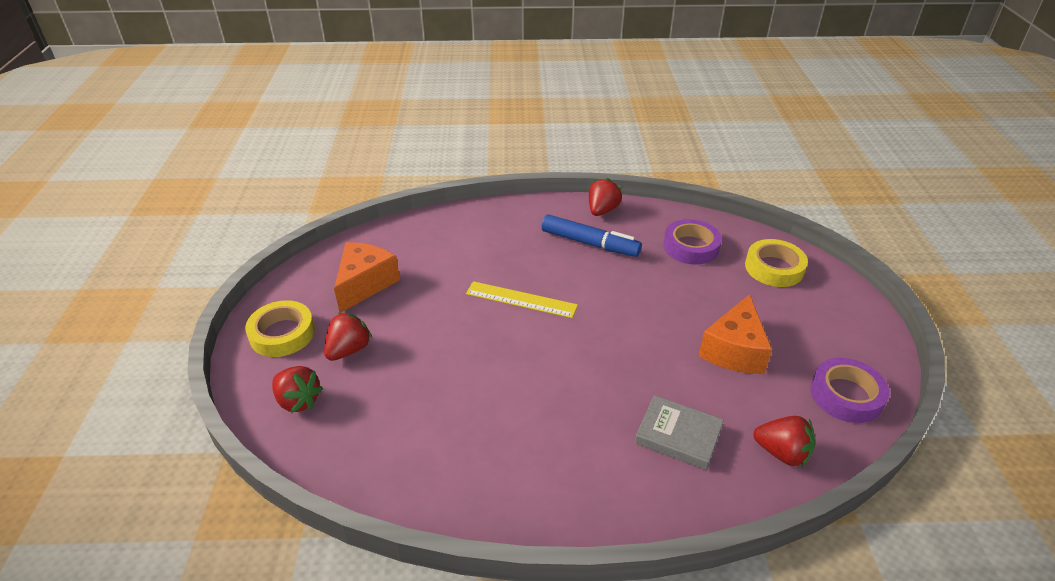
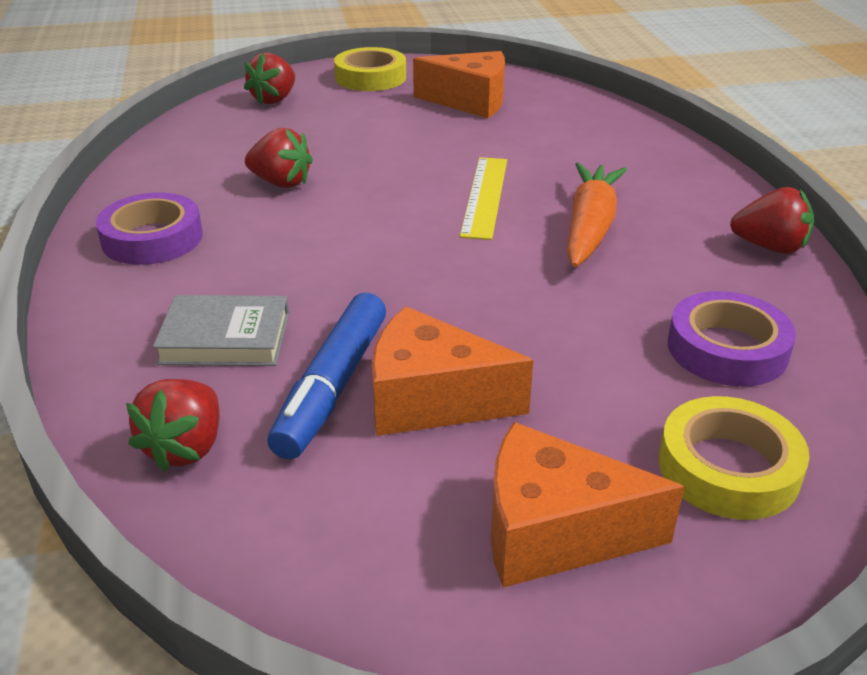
camera: 80 degrees right, 5 degrees down
red strawberry [324,313,372,361] -> red strawberry moved to [245,128,313,188]
blue marker [542,214,642,257] -> blue marker moved to [267,293,386,459]
grey book [635,395,724,470] -> grey book turned 75 degrees clockwise [153,295,289,366]
purple tape [810,358,889,423] -> purple tape moved to [96,192,203,265]
none -> orange cheese [491,422,684,588]
none -> orange carrot [567,163,627,267]

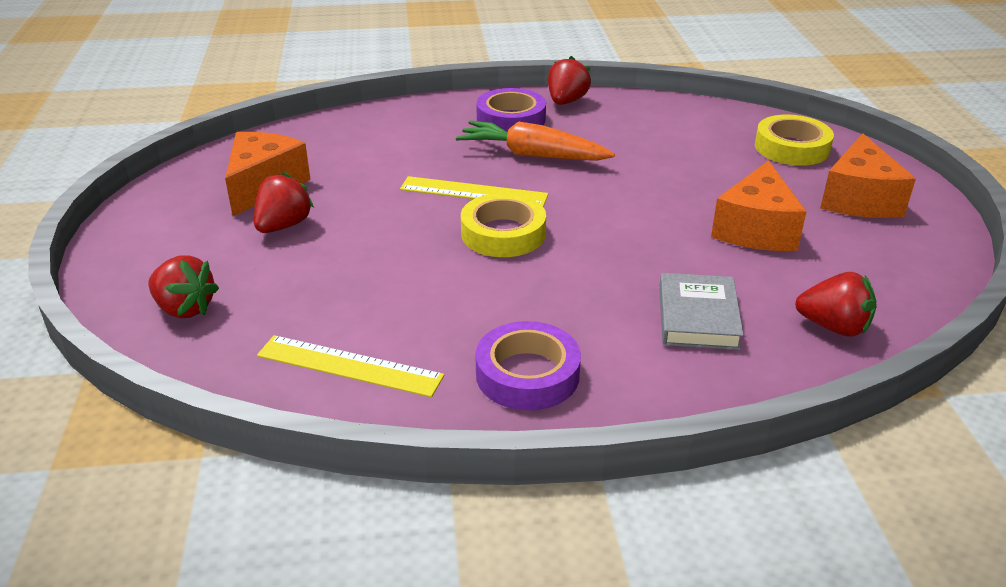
camera: 85 degrees left, 0 degrees up
red strawberry [245,128,313,188] -> red strawberry moved to [254,172,314,233]
blue marker [267,293,386,459] -> none
yellow tape [334,47,406,91] -> yellow tape moved to [461,193,546,257]
purple tape [668,291,796,386] -> purple tape moved to [476,88,546,132]
none -> yellow ruler [257,335,444,397]

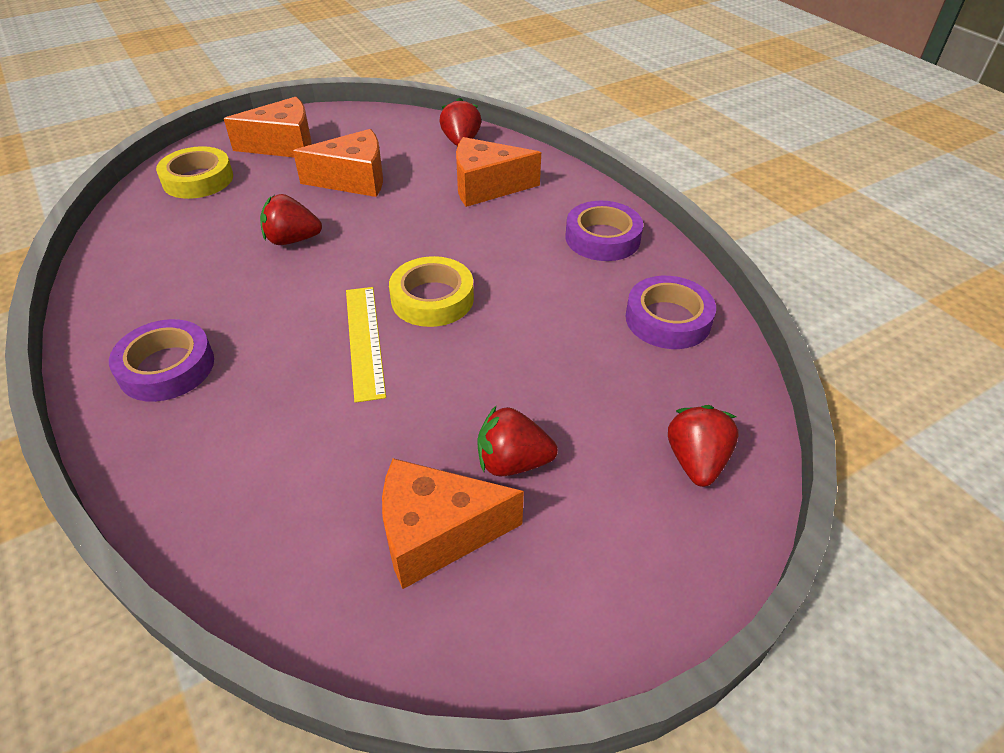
camera: 115 degrees left, 10 degrees up
yellow ruler [257,335,444,397] -> purple tape [625,276,716,349]
orange carrot [456,121,615,161] -> none
red strawberry [548,56,591,105] -> red strawberry moved to [260,194,322,245]
grey book [659,273,744,350] -> orange cheese [456,137,541,207]

